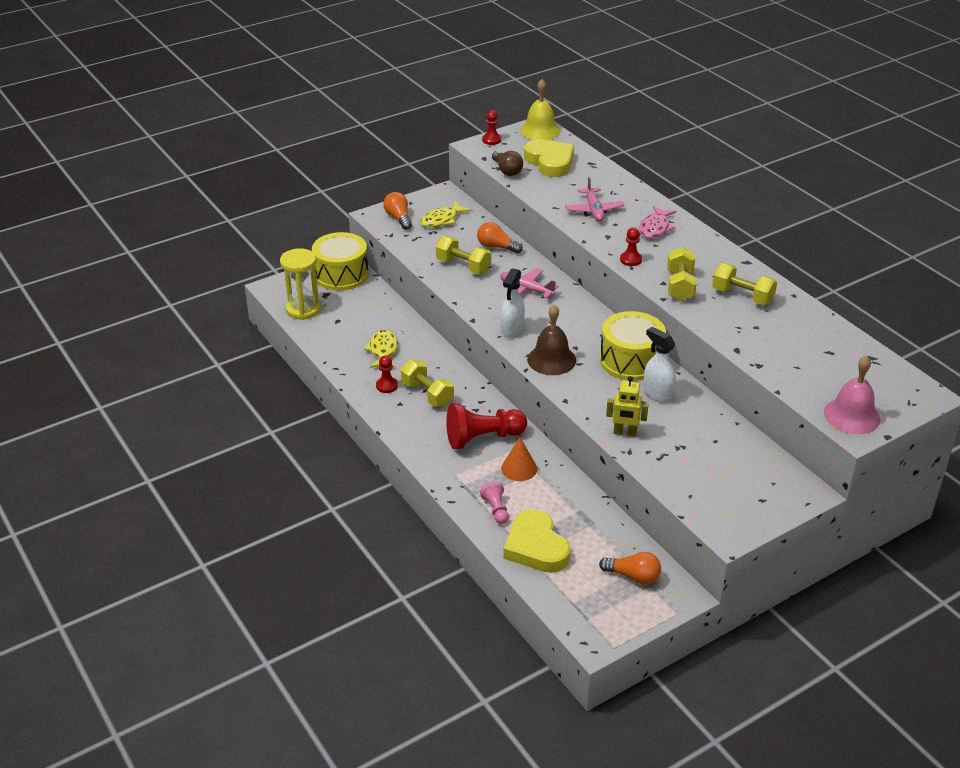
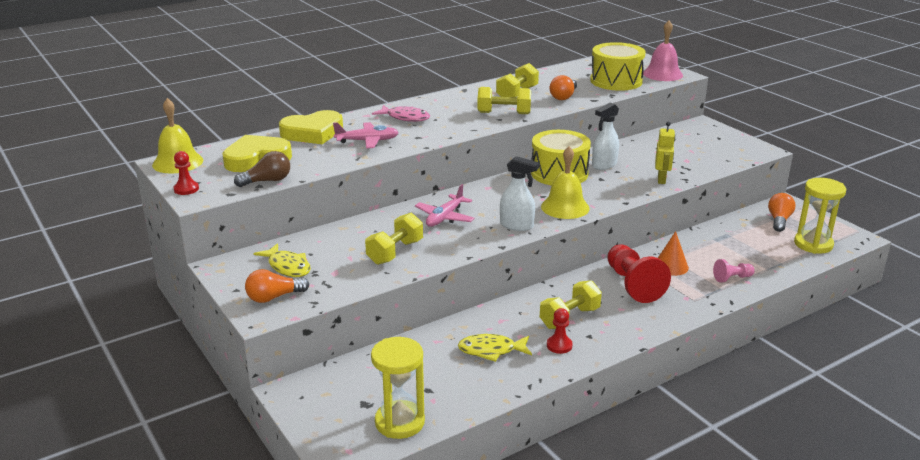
camera: 90 degrees left, 10 degrees down
yellow drum [312,232,369,291] -> yellow drum moved to [590,42,645,91]
orange light bulb [477,222,523,253] -> orange light bulb moved to [550,75,577,100]
yellow heart [503,509,570,573] -> yellow heart moved to [279,110,343,144]
brown bell [527,305,576,375] -> yellow bell [541,146,590,219]
red pawn [620,228,642,266] -> none
none -> yellow hourglass [794,178,846,254]

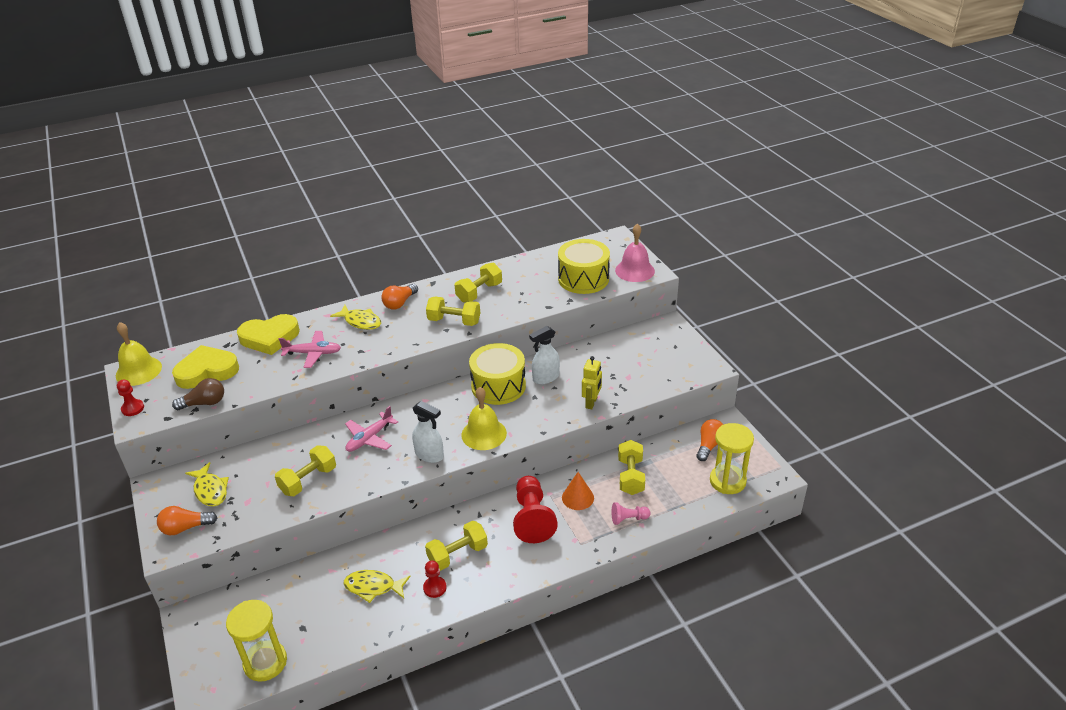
camera: 10 degrees right, 10 degrees up
pink fish [372,105,430,122] -> yellow fish [330,305,381,330]
orange light bulb [550,75,577,100] -> orange light bulb moved to [381,284,418,309]
none -> yellow dumbbell [618,440,645,495]

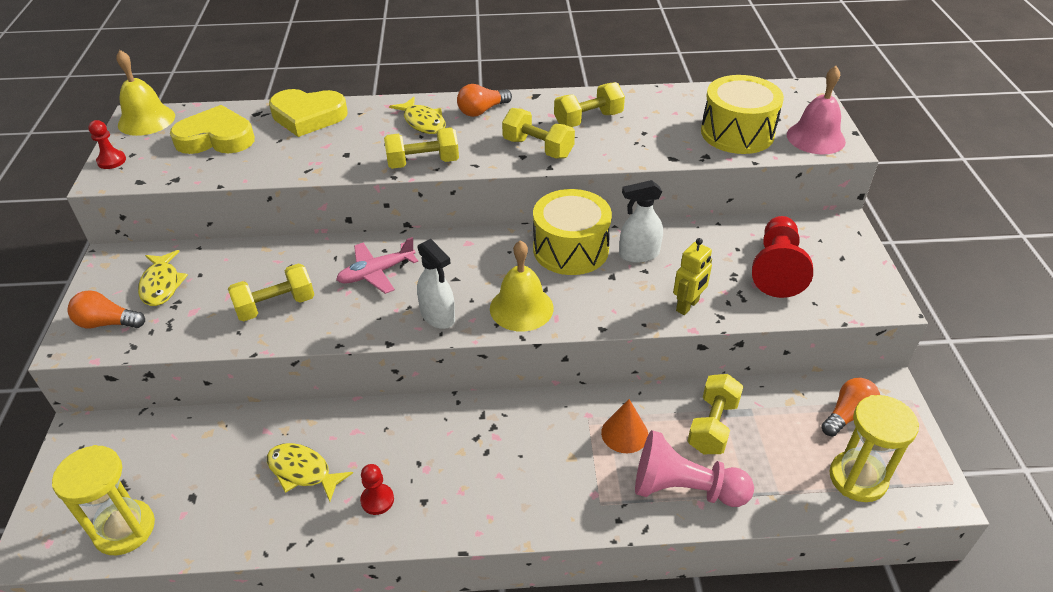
camera: 20 degrees right, 5 degrees up
brown light bulb [172,378,224,410] -> none
pink plane [279,331,341,368] -> none
yellow dumbbell [425,521,488,571] -> yellow dumbbell moved to [384,127,459,169]
red pawn [513,476,558,543] -> red pawn moved to [752,216,813,298]
pink pawn [611,502,651,525] -> pink pawn [635,430,754,507], size x1.97

